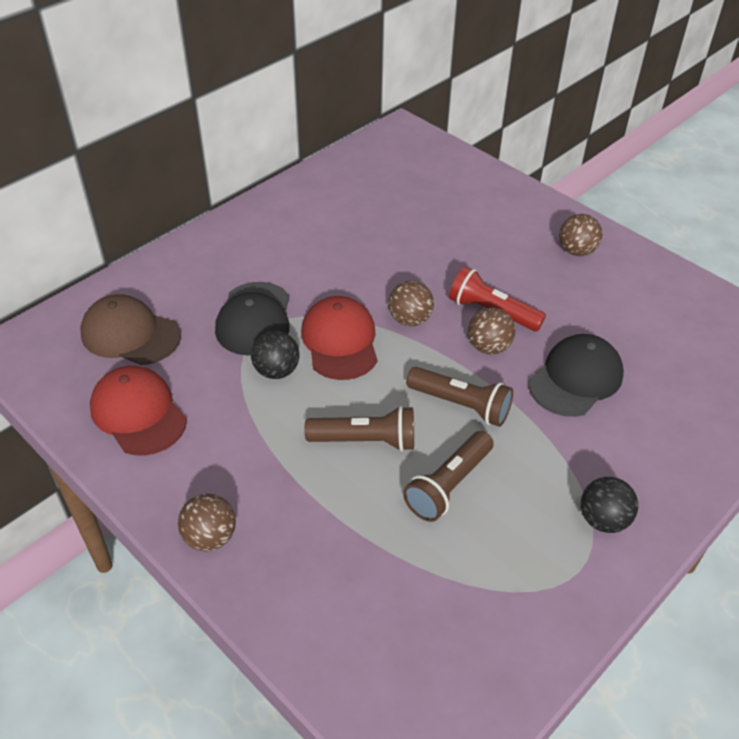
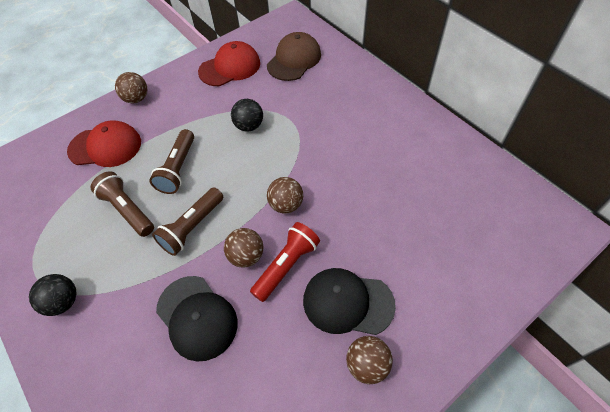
camera: 100 degrees right, 10 degrees up
black cap [215,282,290,355] -> black cap moved to [303,268,396,335]
red cap [301,296,377,380] -> red cap moved to [67,120,141,167]

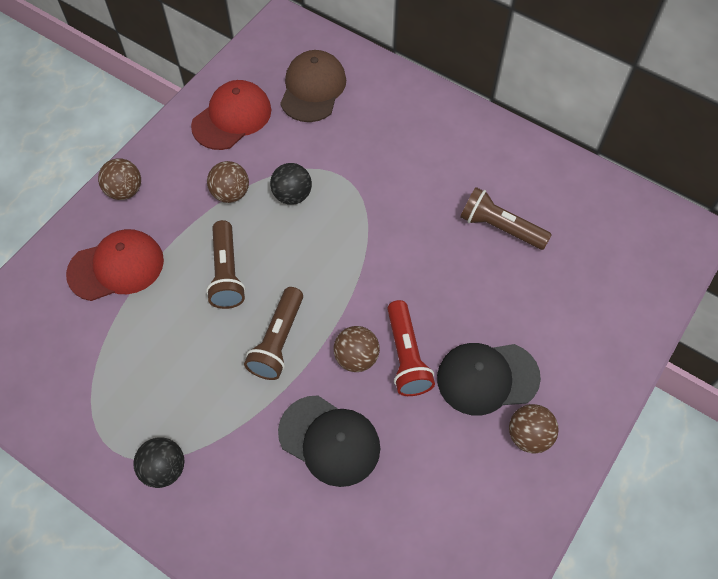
camera: 20 degrees left, 5 degrees up
brown flashlight [91,171,154,237] -> brown flashlight moved to [460,187,552,250]
red flashlight [250,222,320,302] -> red flashlight turned 150 degrees clockwise [387,300,435,396]
brown ball [267,177,303,214] -> brown ball moved to [207,161,249,203]

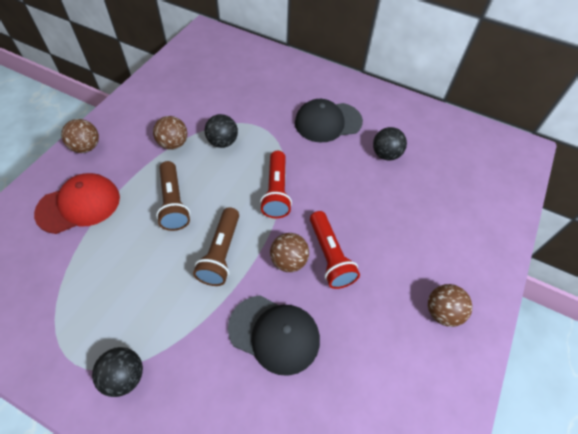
camera: 10 degrees left, 5 degrees down
red cap [191,80,271,150] -> none
brown cap [280,50,346,122] -> none
black cap [437,343,541,415] -> black cap moved to [295,99,363,143]
brown flashlight [460,187,552,250] -> black ball [373,127,407,161]
none -> red flashlight [260,151,292,218]

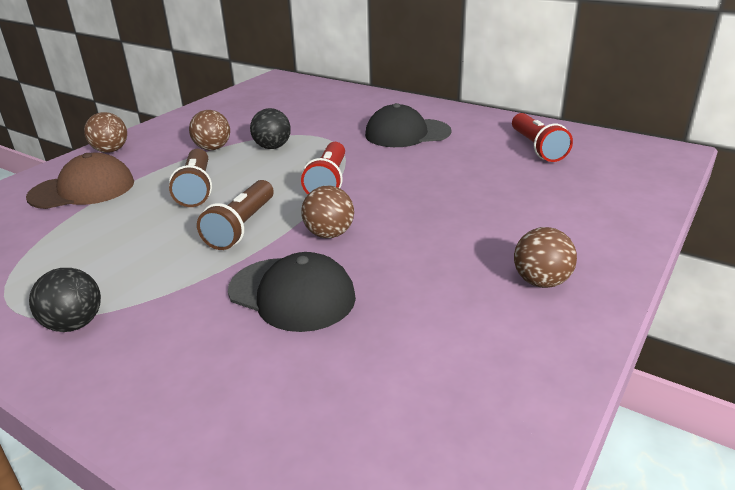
camera: 10 degrees right, 25 degrees down
red cap [34,173,120,234] -> brown cap [26,152,134,209]
red flashlight [310,211,360,289] -> red flashlight moved to [512,113,573,162]
black ball [373,127,407,161] -> none

